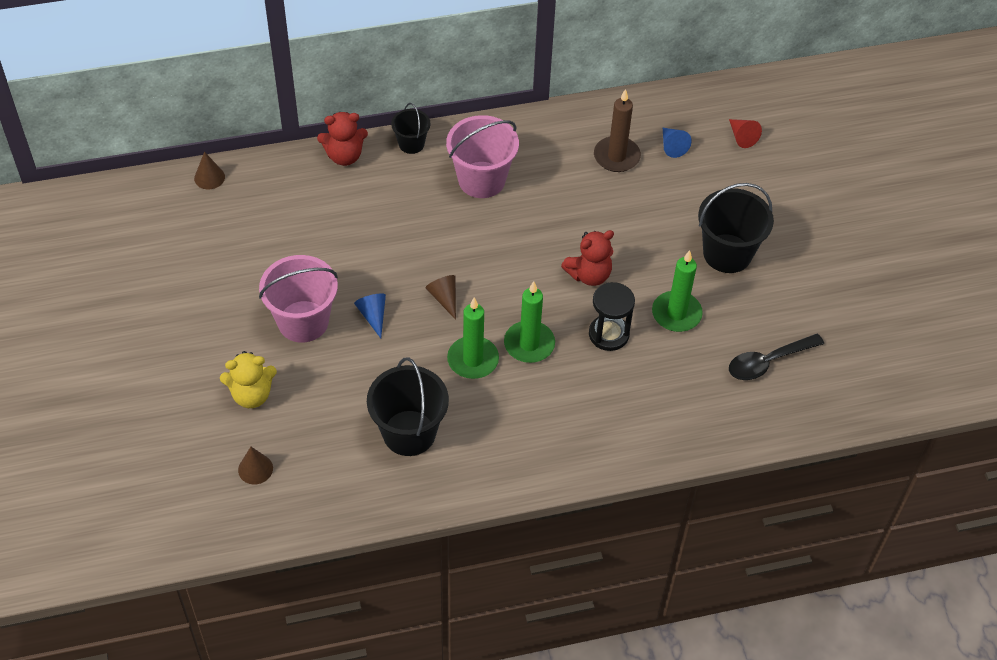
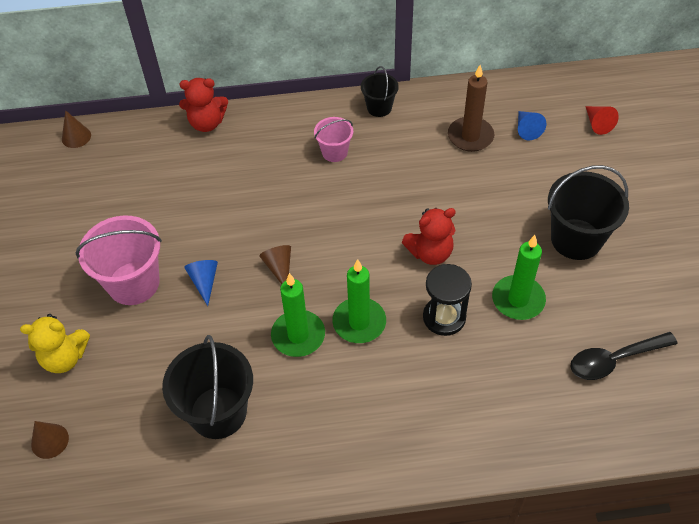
camera: 10 degrees right, 0 degrees up
black bucket [391,103,430,154] -> black bucket moved to [361,66,399,117]
pink bucket [446,115,519,198] -> pink bucket [314,117,353,162], size x0.55

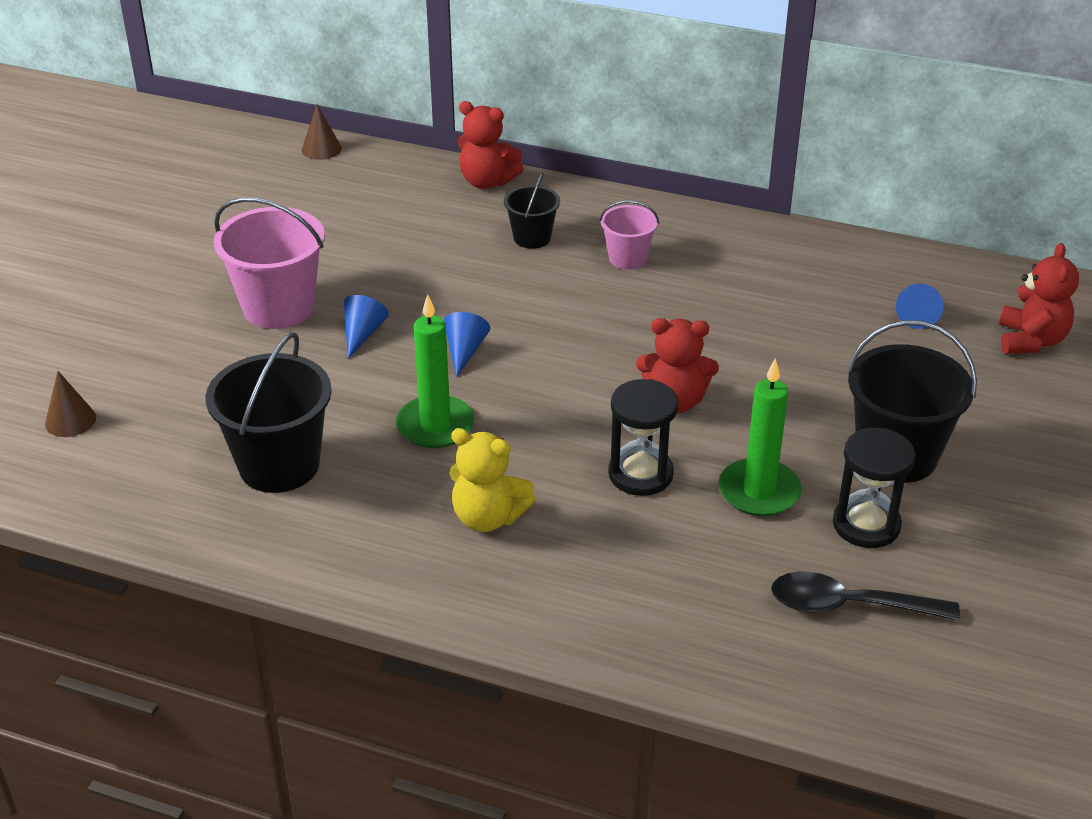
camera: 25 degrees right, 15 degrees down
yellow teddy bear [20,314,90,373] -> yellow teddy bear moved to [449,428,535,532]
brown cone [259,245,291,284] -> blue cone [444,312,490,377]
green candle [332,259,386,343] -> none
black bucket [361,66,399,117] -> black bucket moved to [504,173,560,249]
brown candle [448,65,494,152] -> none
red cone [585,106,619,135] -> red teddy bear [999,243,1079,354]
none -> black hourglass [833,428,916,548]

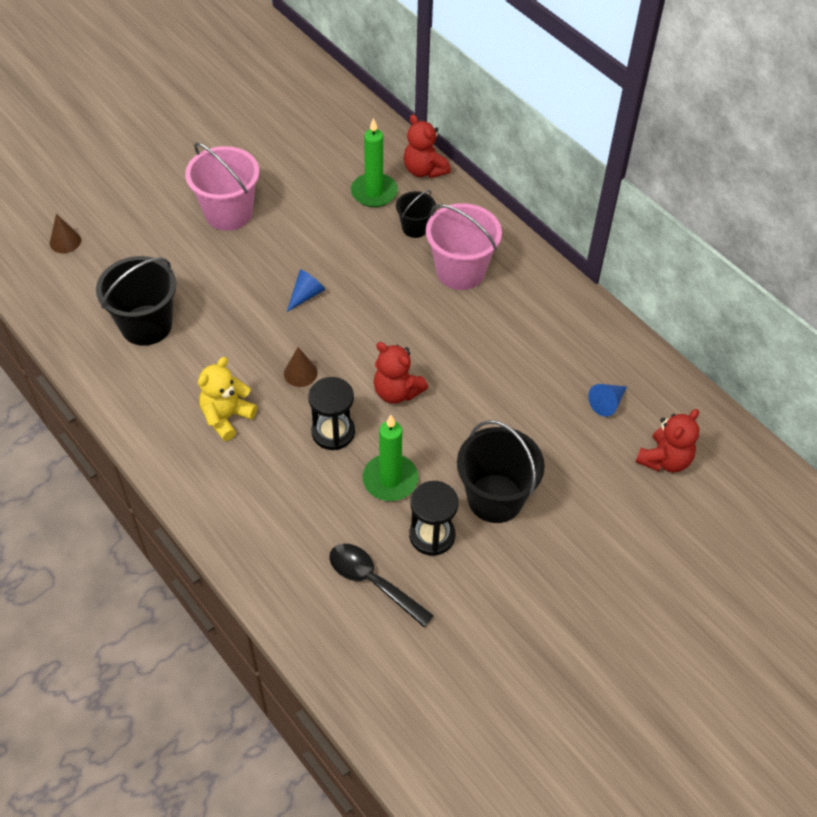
camera: 30 degrees right, 15 degrees up
brown cone [302,104,342,160] -> brown cone moved to [284,347,317,387]
blue cone [344,295,389,359] -> none
green candle [396,295,475,448] -> green candle moved to [351,118,398,207]
yellow teddy bear [449,428,535,532] -> yellow teddy bear turned 75 degrees clockwise [198,357,257,441]
pink bucket [600,201,659,269] -> pink bucket [426,203,502,290], size x1.80

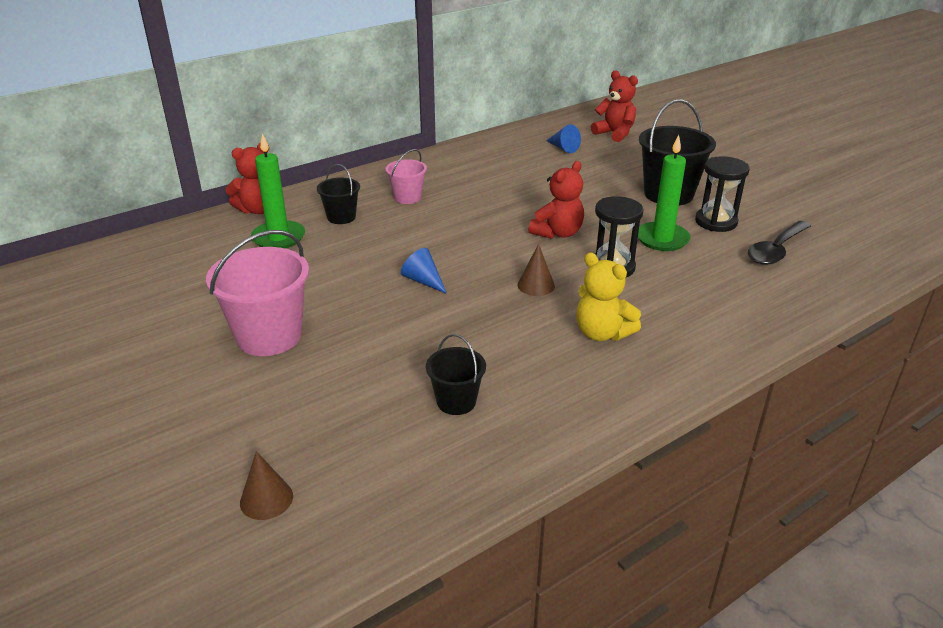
camera: 85 degrees left, 20 degrees down
black bucket [96,256,177,346] -> black bucket [426,334,486,415], size x0.55
pink bucket [426,203,502,290] -> pink bucket [385,149,427,204], size x0.55

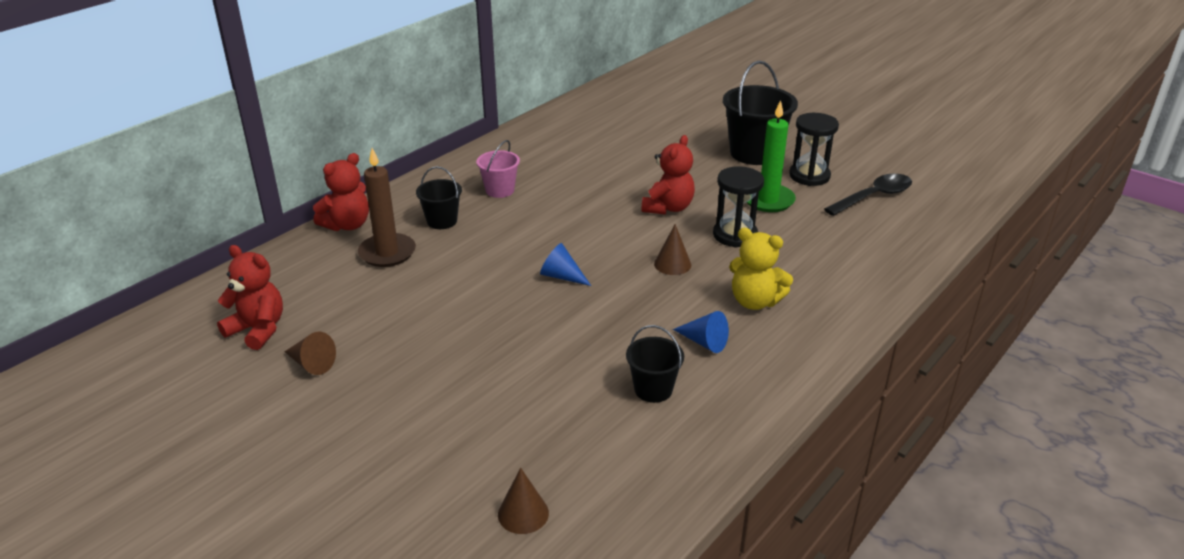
camera: 15 degrees left, 0 degrees up
pink bucket [206,230,309,356] -> none
green candle [251,133,305,248] -> brown candle [358,148,416,267]
blue cone [546,124,581,153] -> blue cone moved to [673,311,729,353]
red teddy bear [591,71,638,142] -> red teddy bear moved to [217,245,283,350]
black spoon [748,221,811,265] -> black spoon turned 150 degrees counterclockwise [824,174,912,216]
none -> brown cone [284,332,336,375]

